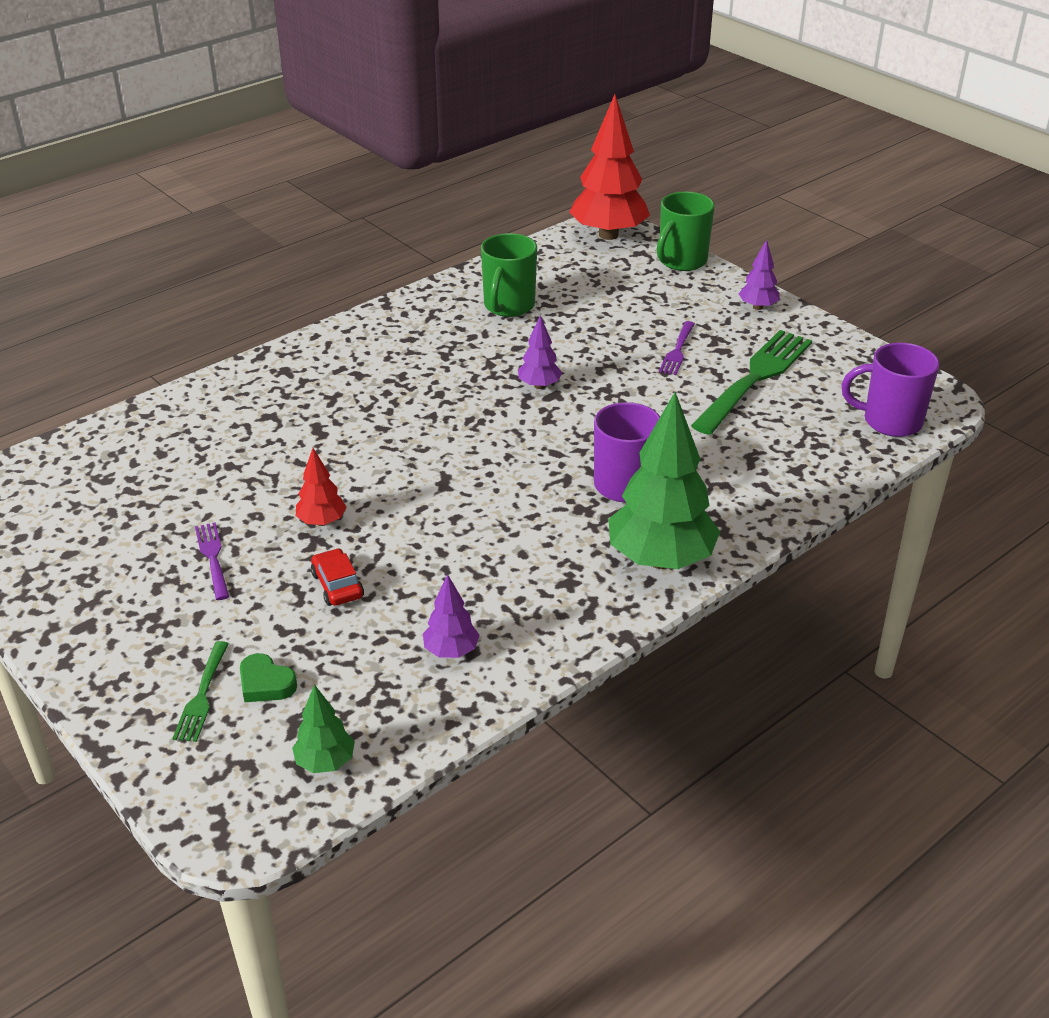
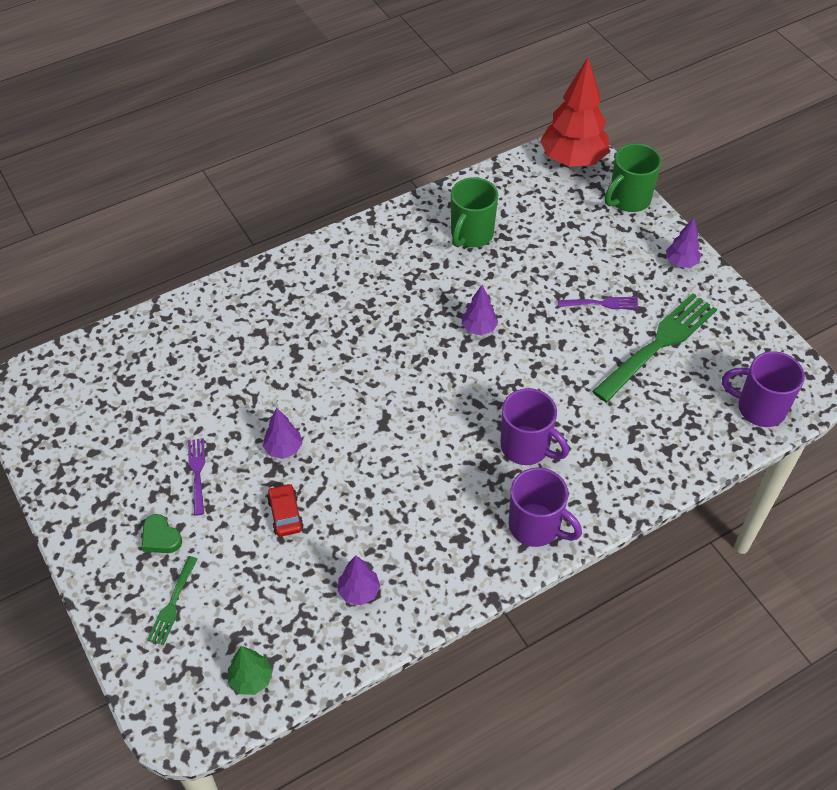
camera: 10 degrees right, 15 degrees up
green heart [240,653,297,702] -> green heart moved to [142,514,182,553]
red tree [296,448,347,526] -> purple tree [263,408,302,459]
green tree [608,392,720,569] -> purple mug [509,468,582,547]
purple fork [659,321,695,375] -> purple fork turned 120 degrees counterclockwise [558,297,639,309]

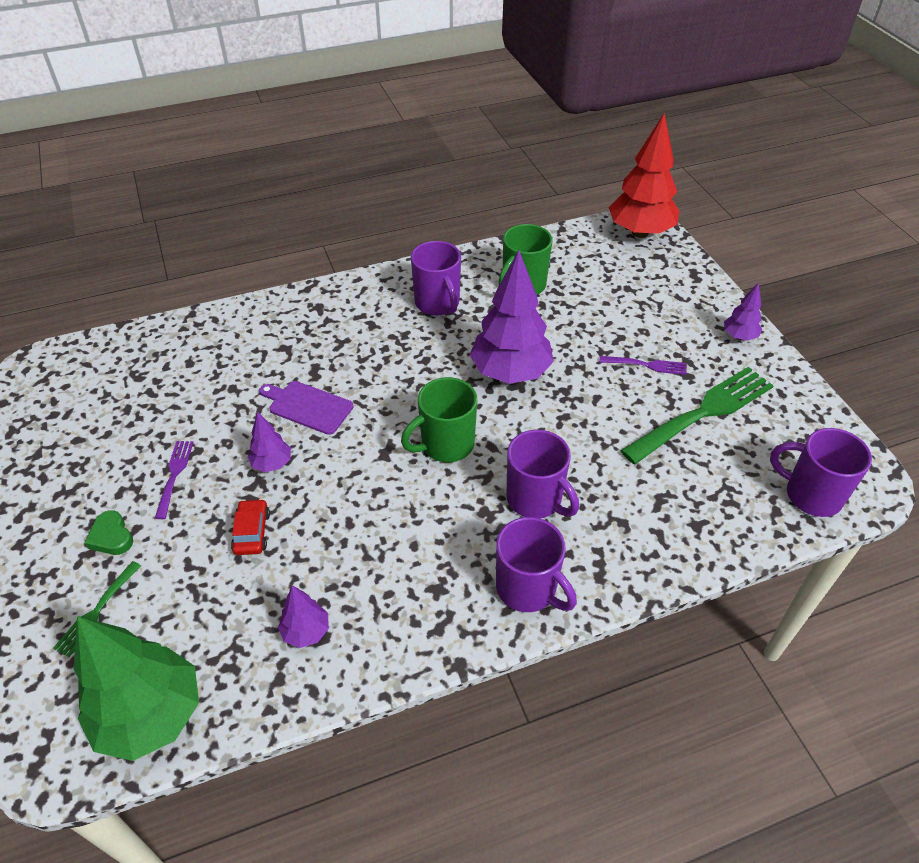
camera: 10 degrees right, 5 degrees down
green tree [228,646,273,695] -> green tree [74,616,199,761], size x2.11
purple tree [462,285,498,336] -> purple tree [470,250,554,384], size x2.11
green mug [605,143,662,212] -> green mug moved to [401,377,477,462]
none -> purple cutting board [259,381,353,435]
none -> purple mug [411,241,461,316]

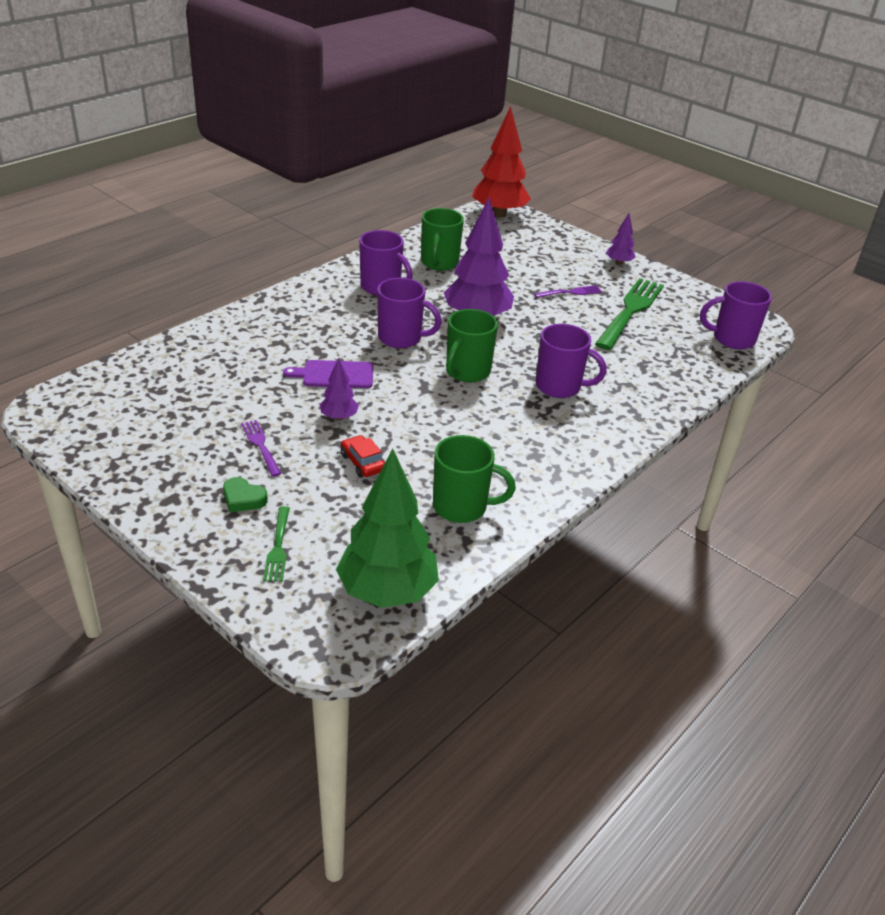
camera: 30 degrees left, 10 degrees down
purple tree [278,585,329,648] -> green mug [433,435,516,523]
purple mug [496,517,577,612] -> purple mug moved to [377,278,442,348]

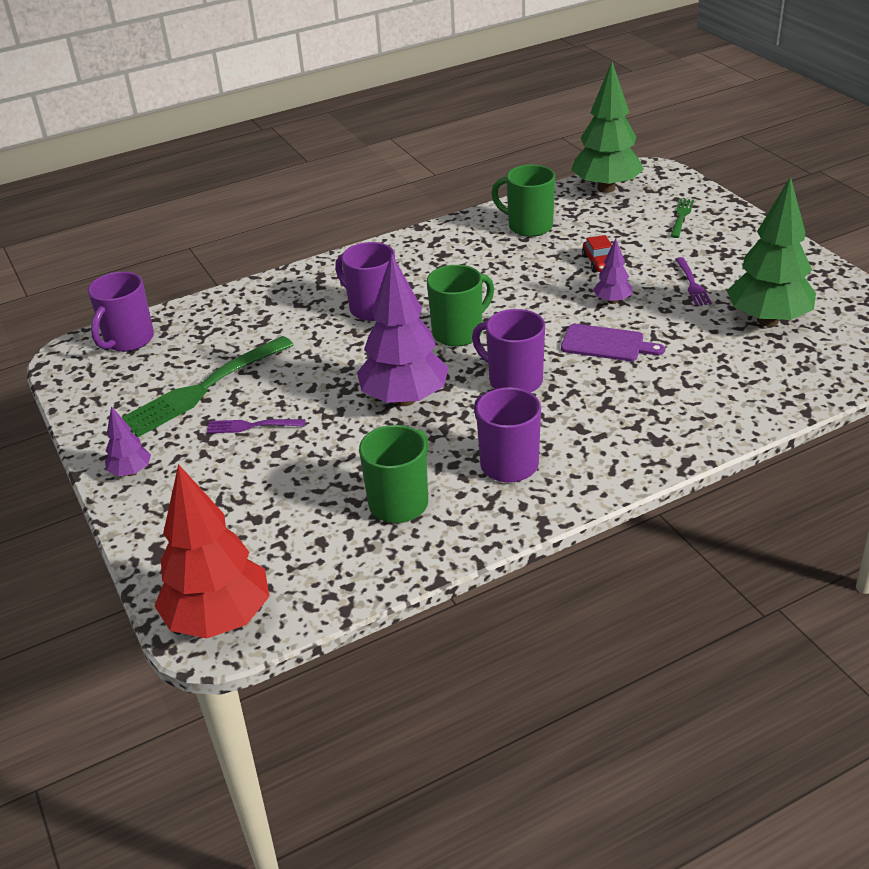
camera: 155 degrees left, 0 degrees up
green heart [223,477,268,512] -> none
purple mug [700,281,772,349] -> purple mug turned 90 degrees clockwise [88,272,154,352]
none -> green tree [727,176,816,327]

